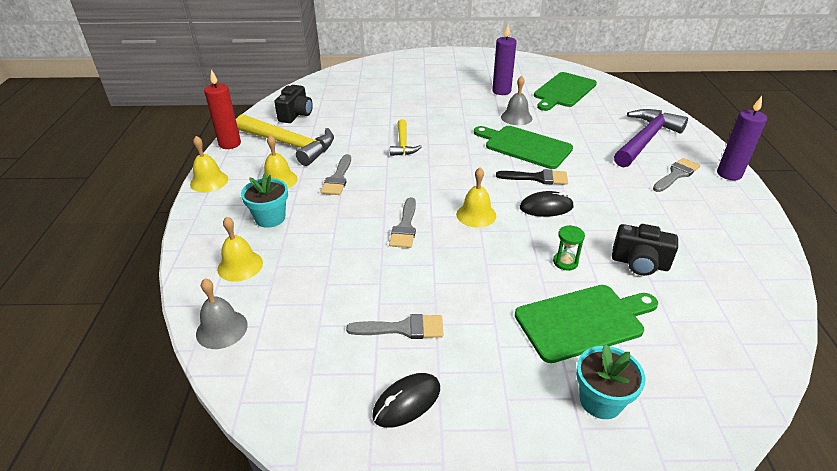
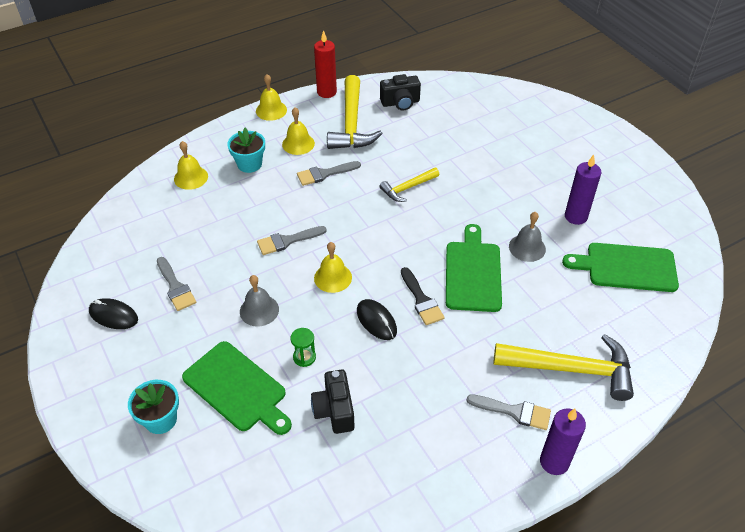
camera: 60 degrees right, 10 degrees up
grey bell [196,278,248,349] -> grey bell moved to [240,275,279,327]
purple hammer [614,109,688,168] -> yellow hammer [494,334,634,401]

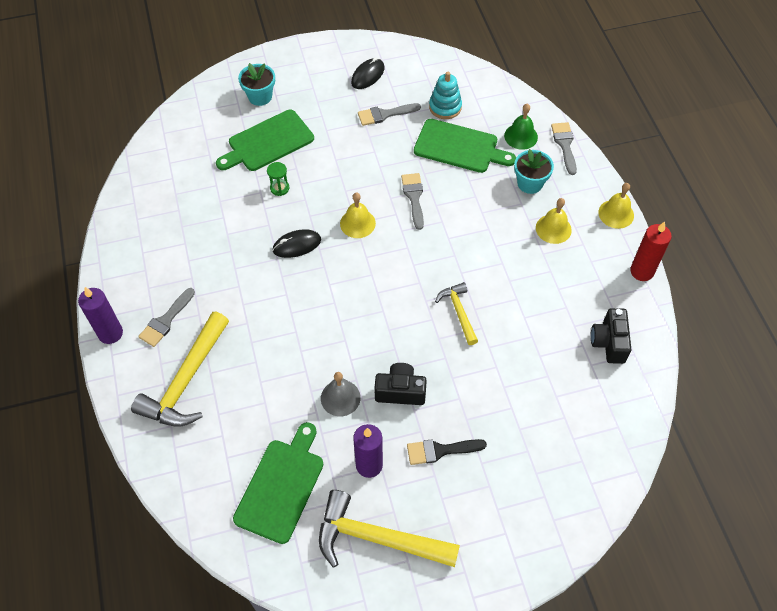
camera: 105 degrees right, 10 degrees up
yellow bell [174,141,208,190] -> green bell [504,104,538,150]
grey bell [240,275,279,327] -> none
grey brush [297,161,361,186] -> grey brush moved to [551,122,577,175]
black camera [311,369,354,434] -> black camera moved to [374,363,427,405]
yellow hammer [327,75,383,149] -> yellow hammer moved to [319,490,460,567]
black brush [401,267,445,325] -> black brush moved to [407,439,487,465]
green cutting board [446,224,502,312] -> green cutting board moved to [414,119,516,173]
none -> turquoise stacking toy [429,72,462,119]

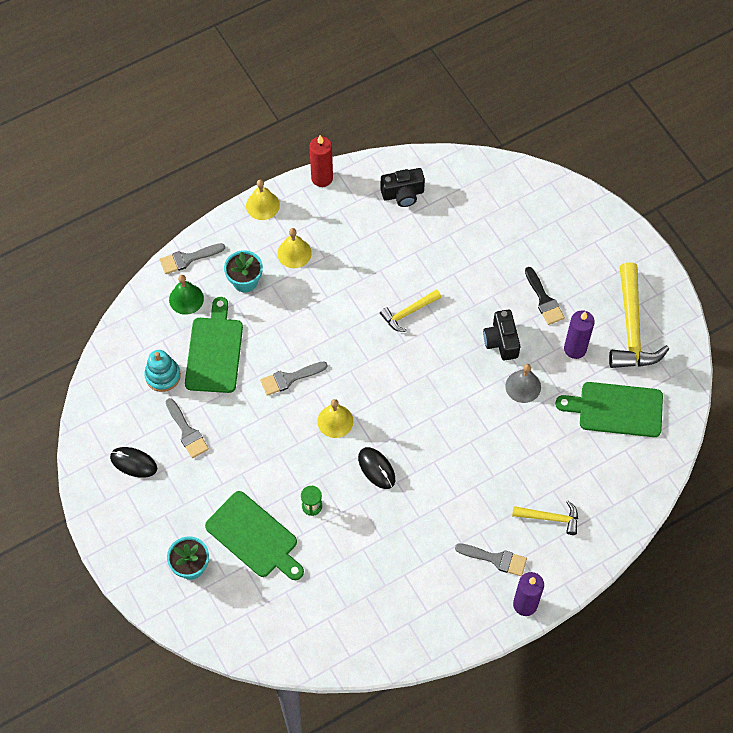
camera: 105 degrees left, 5 degrees up
yellow hammer [131,312,229,427] -> yellow hammer [512,500,578,535], size x0.55

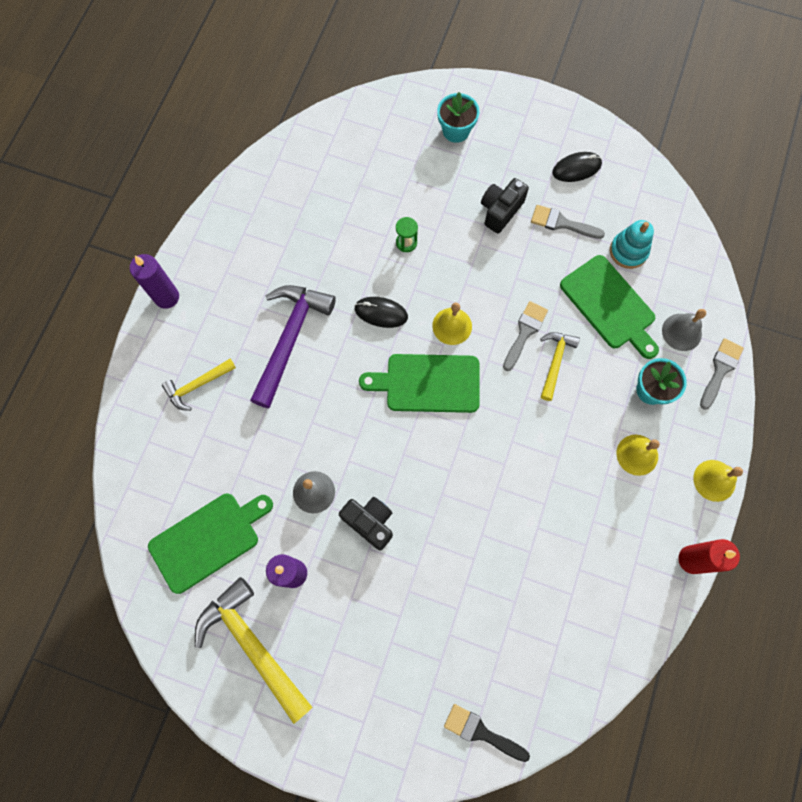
camera: 140 degrees right, 10 degrees up
green bell [169,275,204,315] -> grey bell [662,309,706,351]
green cutting board [205,491,304,580] -> green cutting board moved to [359,354,480,413]
yellow hammer [380,289,441,332] -> yellow hammer moved to [540,332,580,401]
black camera [381,168,425,207] -> black camera moved to [481,178,529,233]
grey brush [455,543,527,576] -> none
black brush [525,267,565,325] -> black brush moved to [444,704,530,762]
none -> purple hammer [250,285,336,408]

